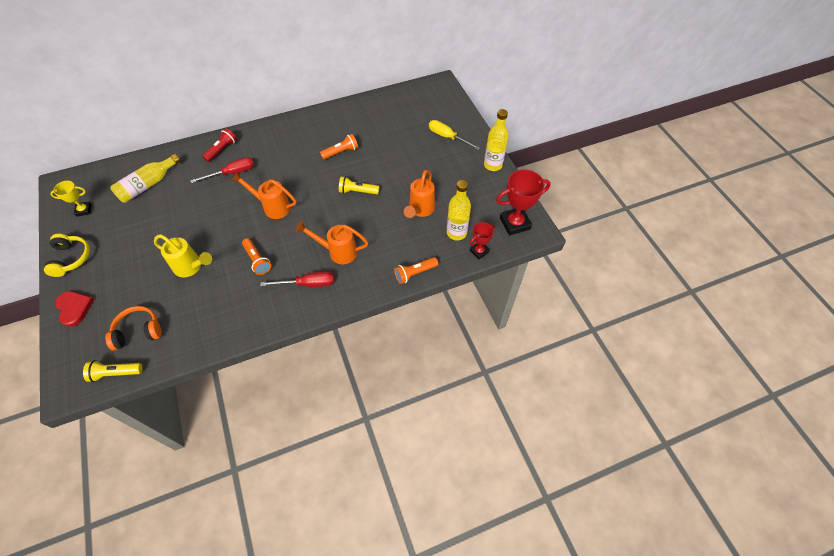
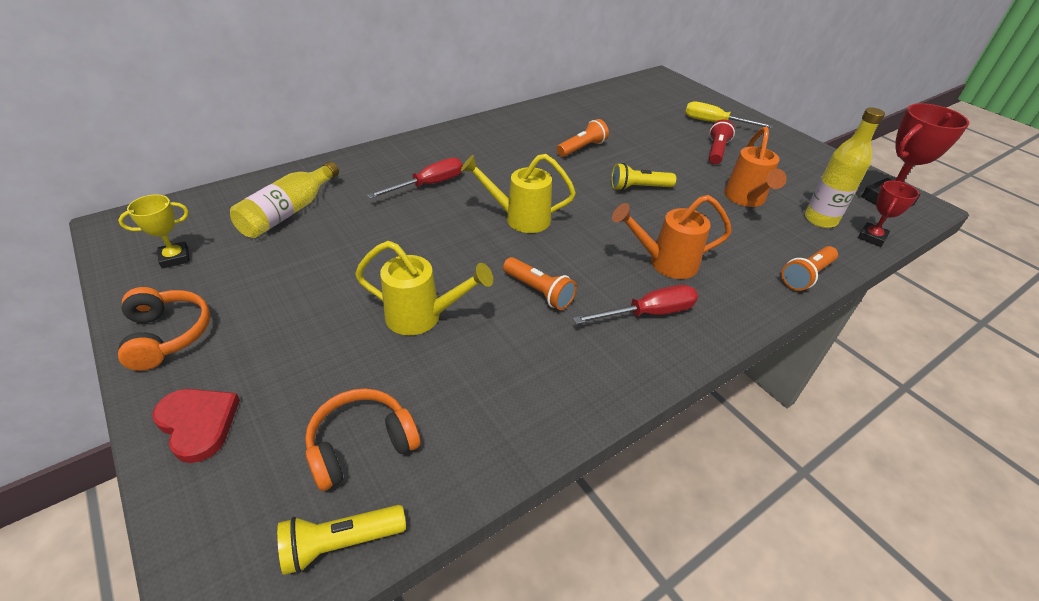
camera: 15 degrees left, 15 degrees down
yellow headphones [44,234,90,277] -> orange headphones [118,287,210,371]
red flashlight [202,128,237,162] -> red flashlight moved to [709,119,735,164]
orange watering can [231,172,296,219] -> yellow watering can [461,154,576,233]
yellow bottle [484,109,509,171] -> none

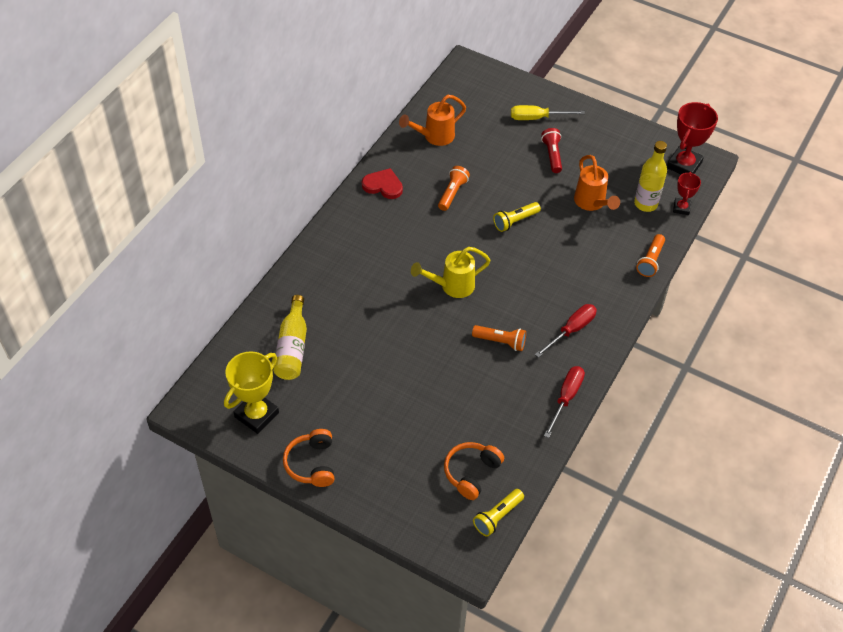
camera: 25 degrees left, 10 degrees up
yellow trophy [118,195,190,269] -> yellow trophy [224,351,279,434], size x1.75
orange headphones [118,287,210,371] -> orange headphones turned 135 degrees counterclockwise [283,429,334,487]
red heart [152,389,240,463] -> red heart moved to [362,168,403,199]
yellow watering can [355,241,493,335] -> none
red screwdriver [367,158,463,199] -> red screwdriver moved to [544,366,585,438]
orange watering can [612,195,732,279] -> orange watering can moved to [399,95,466,146]

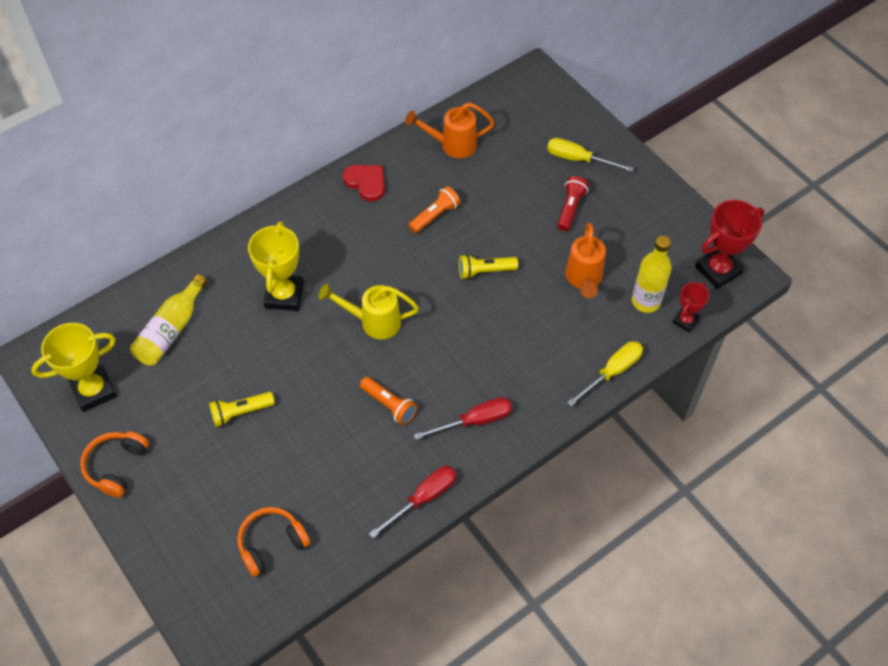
camera: 25 degrees right, 5 degrees up
yellow flashlight [473,489,524,537] -> yellow flashlight moved to [209,392,275,427]
orange flashlight [636,234,665,277] -> yellow screwdriver [567,341,643,406]
none -> yellow trophy [248,221,304,311]

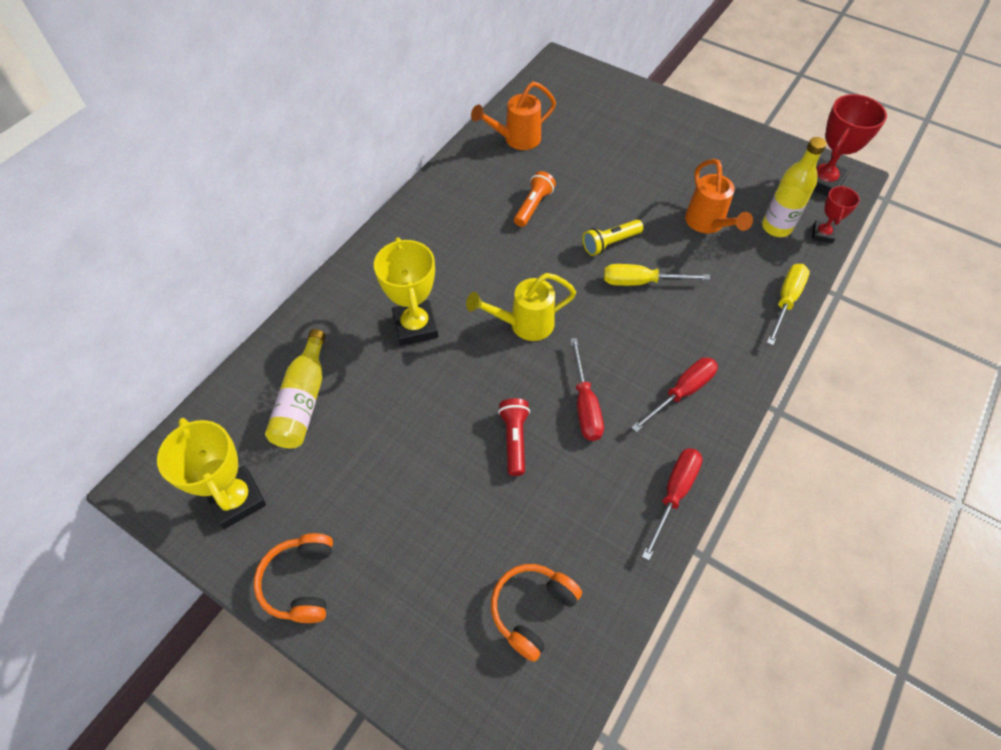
camera: 20 degrees left, 0 degrees up
yellow trophy [31,323,117,412] -> yellow trophy turned 75 degrees counterclockwise [157,418,266,529]
yellow flashlight [209,392,275,427] -> none
red heart [343,165,385,202] -> none
orange flashlight [360,377,417,425] -> red screwdriver [570,338,604,441]
yellow screwdriver [547,138,634,172] -> yellow screwdriver moved to [604,264,710,286]
red flashlight [557,176,589,231] -> red flashlight moved to [498,398,530,476]

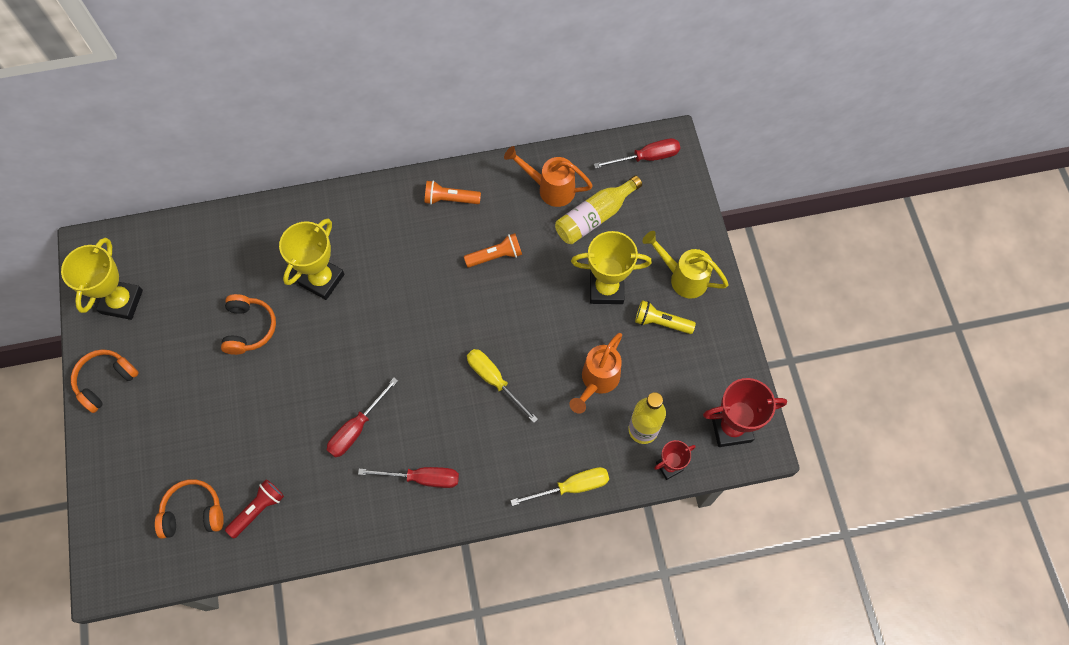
camera: 45 degrees right, 10 degrees up
yellow bottle [265,329,326,448] -> yellow bottle moved to [555,175,642,244]
yellow watering can [466,273,576,341] -> yellow watering can moved to [642,231,729,298]
red flashlight [498,398,530,476] -> red flashlight moved to [225,480,284,538]
yellow flashlight [583,220,643,256] -> yellow flashlight moved to [635,300,696,334]
red screwdriver [642,448,702,560] -> red screwdriver moved to [594,138,680,169]
none -> orange headphones [221,294,276,355]
none -> orange flashlight [425,180,481,205]
none -> yellow trophy [571,231,652,304]

